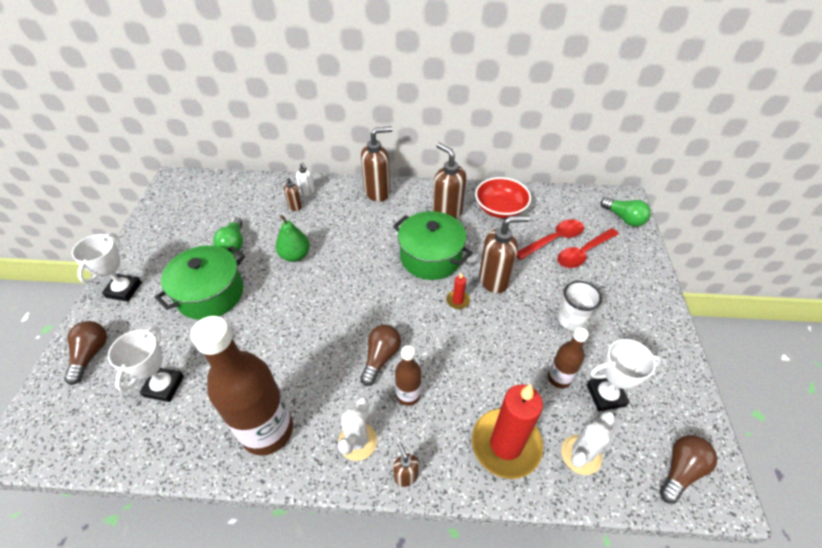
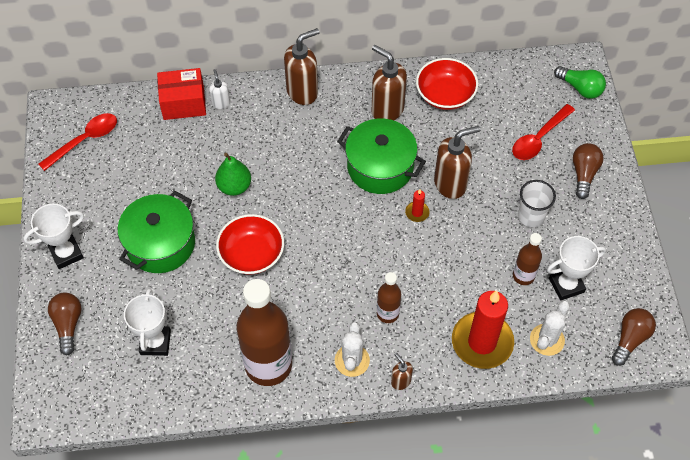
camera: 10 degrees left, 10 degrees up
white trophy [72,233,142,302] -> white trophy turned 60 degrees clockwise [24,204,84,269]
green light bulb [213,217,243,254] -> none
brown soap dispenser [279,177,302,211] -> none
white soap dispenser [296,163,315,196] -> white soap dispenser turned 150 degrees counterclockwise [209,69,230,109]
brown light bulb [360,325,401,386] -> brown light bulb moved to [573,143,604,199]
red spoon [517,219,584,260] -> red spoon moved to [39,113,117,171]
none -> red box [157,68,206,120]
none -> red bowl [216,214,284,275]

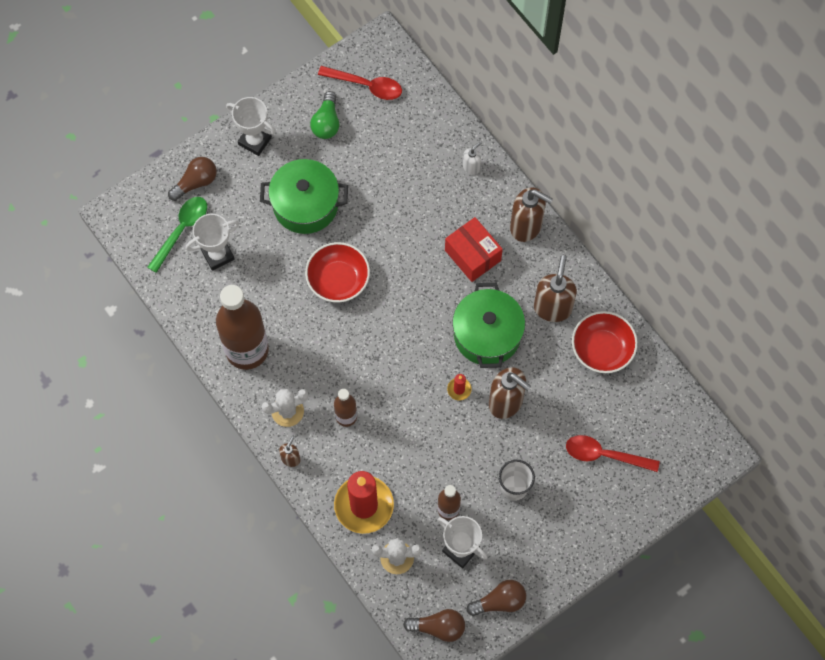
camera: 60 degrees right, 10 degrees up
red box [157,68,206,120] -> red box moved to [445,217,503,282]
green pear [215,153,251,196] -> none
green light bulb [554,66,606,99] -> green light bulb moved to [310,91,339,139]
brown light bulb [573,143,604,199] -> brown light bulb moved to [467,580,526,616]
none -> green spoon [147,197,207,273]

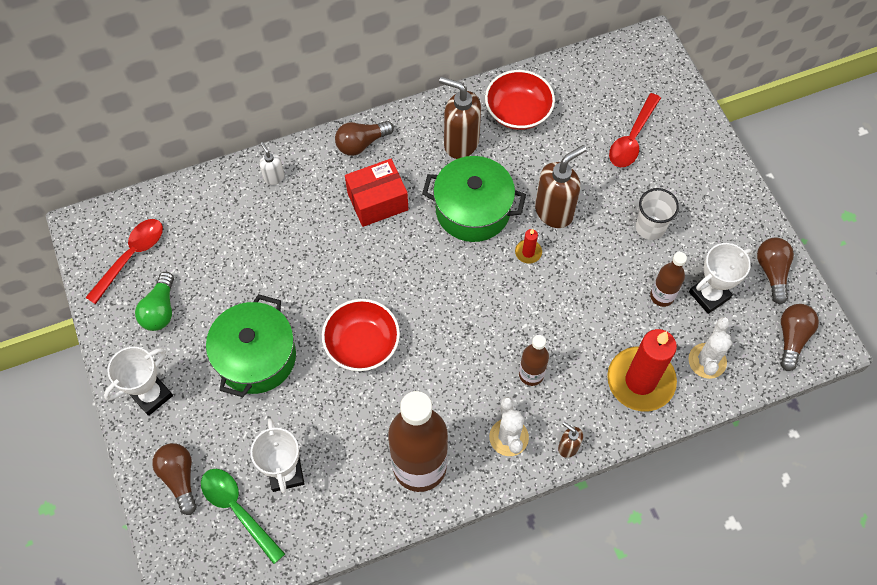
camera: 75 degrees left, 5 degrees down
green light bulb [310,91,339,139] -> green light bulb turned 75 degrees clockwise [135,272,174,331]
brown soap dispenser [510,187,553,242] -> brown light bulb [335,121,394,156]

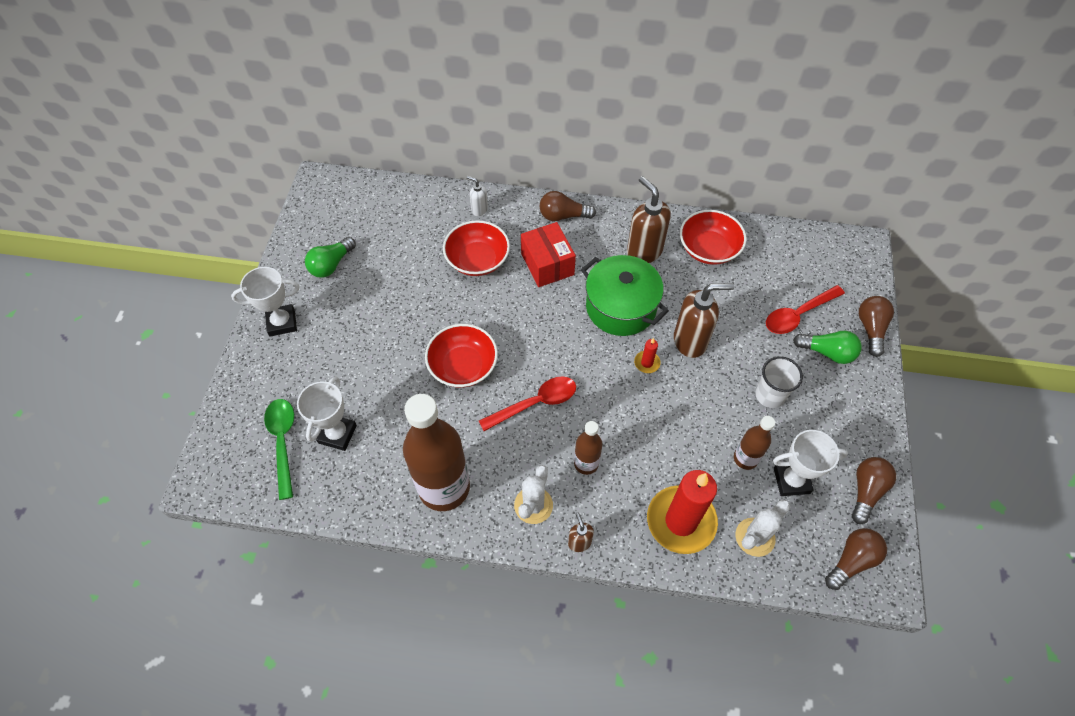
camera: 30 degrees right, 5 degrees down
red spoon [85,219,163,304] -> red spoon moved to [479,376,576,431]
brown light bulb [152,443,197,515] -> brown light bulb moved to [859,296,894,357]
green pot [206,294,296,397] -> none
white soap dispenser [260,142,284,185] -> white soap dispenser turned 60 degrees counterclockwise [467,176,488,216]
red box [345,159,408,227] -> red box turned 60 degrees clockwise [521,222,576,287]
none -> red bowl [443,220,510,276]
none -> green light bulb [793,331,862,364]

